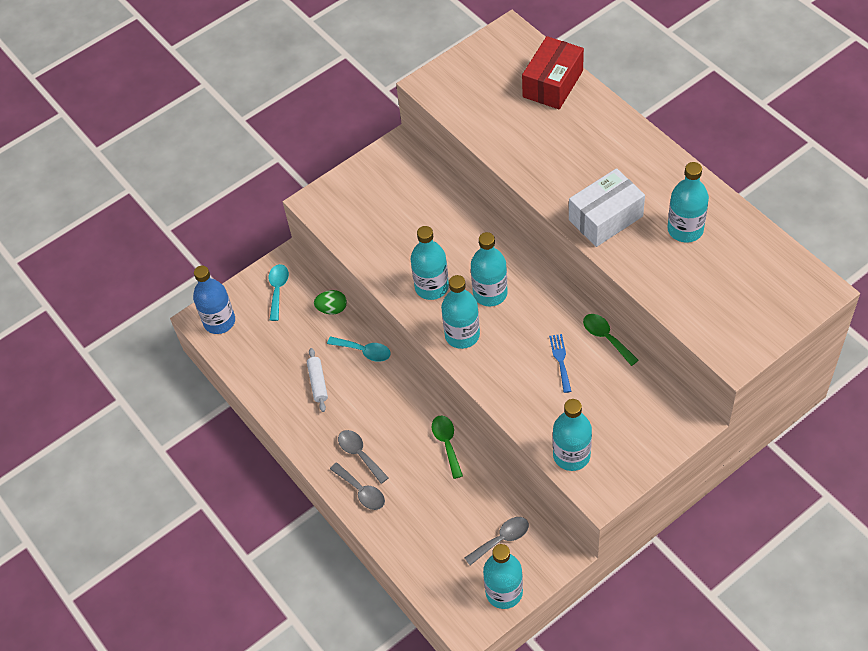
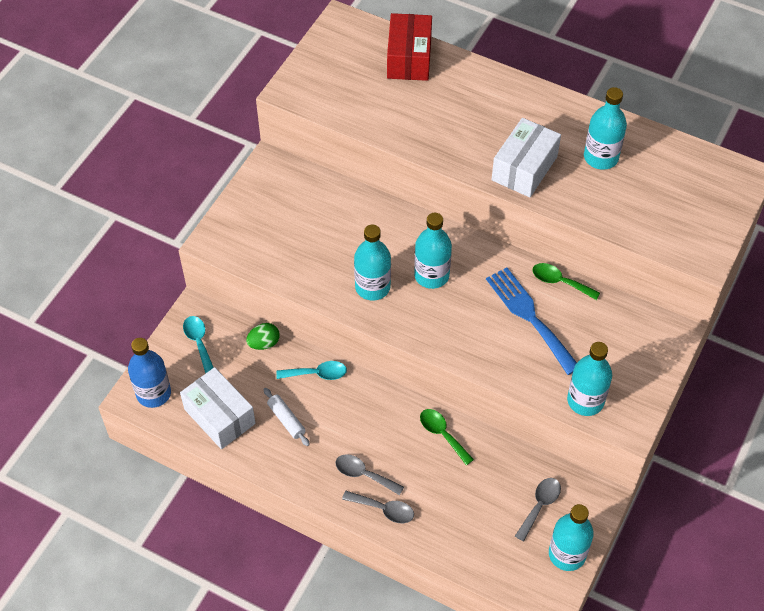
camera: 30 degrees left, 0 degrees up
turquoise bottle [441,275,480,349] -> none
blue fork [549,334,571,393] -> blue fork [486,267,577,375], size x2.01
none -> white box [180,367,256,449]

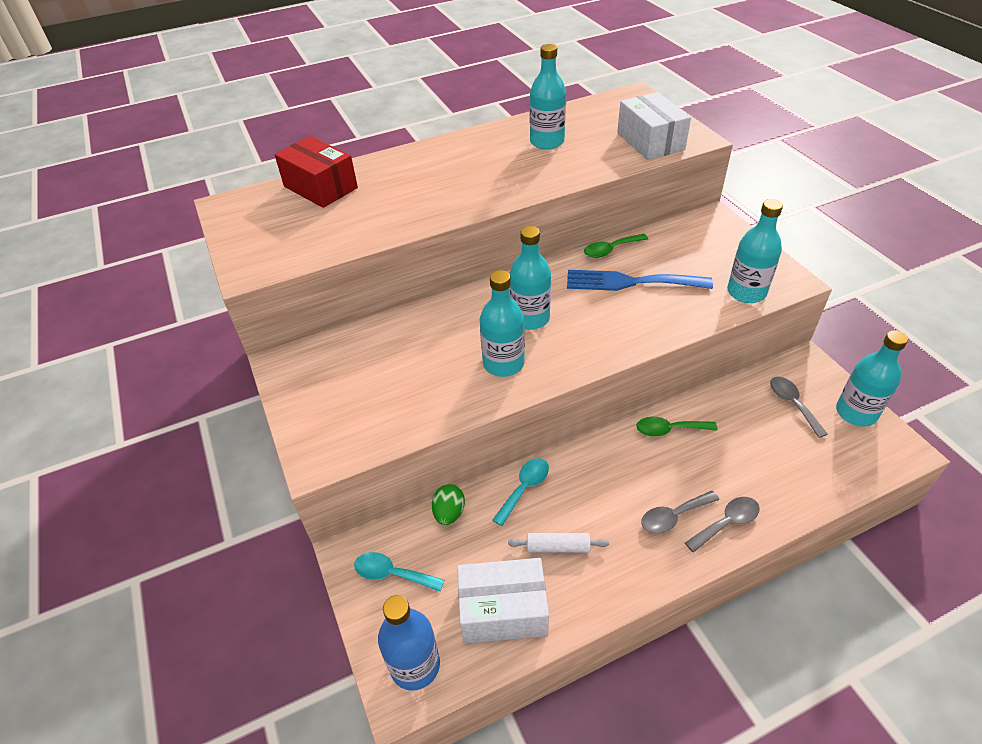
camera: 50 degrees left, 10 degrees down
white box [491,118,561,197] -> white box moved to [617,92,691,160]

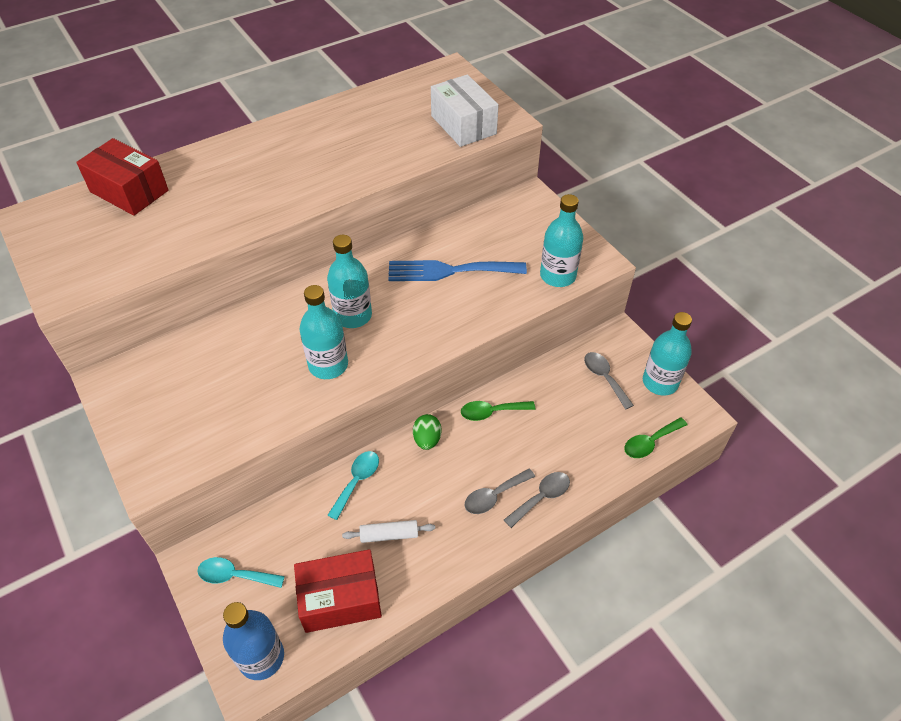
camera: 10 degrees left, 5 degrees up
green egg [432,484,465,525] -> green egg moved to [413,414,441,450]
white box [457,558,549,644] -> red box [294,549,382,633]
turquoise bottle [530,44,566,150] -> none
green spoon [584,234,648,258] -> green spoon moved to [624,418,687,458]

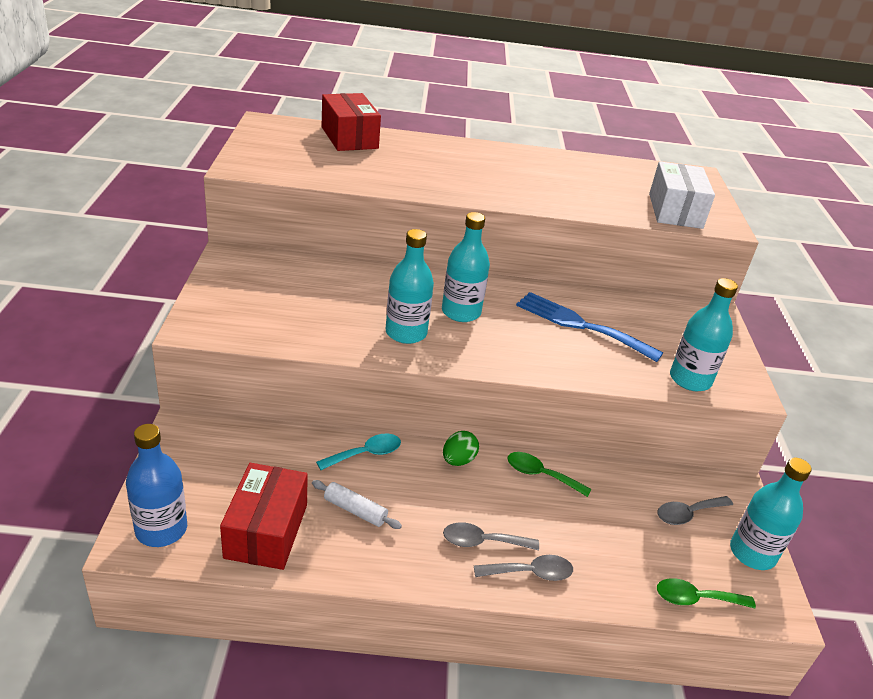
camera: 30 degrees right, 15 degrees down
turquoise spoon [197,557,285,588] -> none
red box [294,549,382,633] -> red box turned 75 degrees clockwise [220,463,308,570]
grey spoon [584,352,634,409] -> grey spoon turned 120 degrees counterclockwise [658,496,733,525]

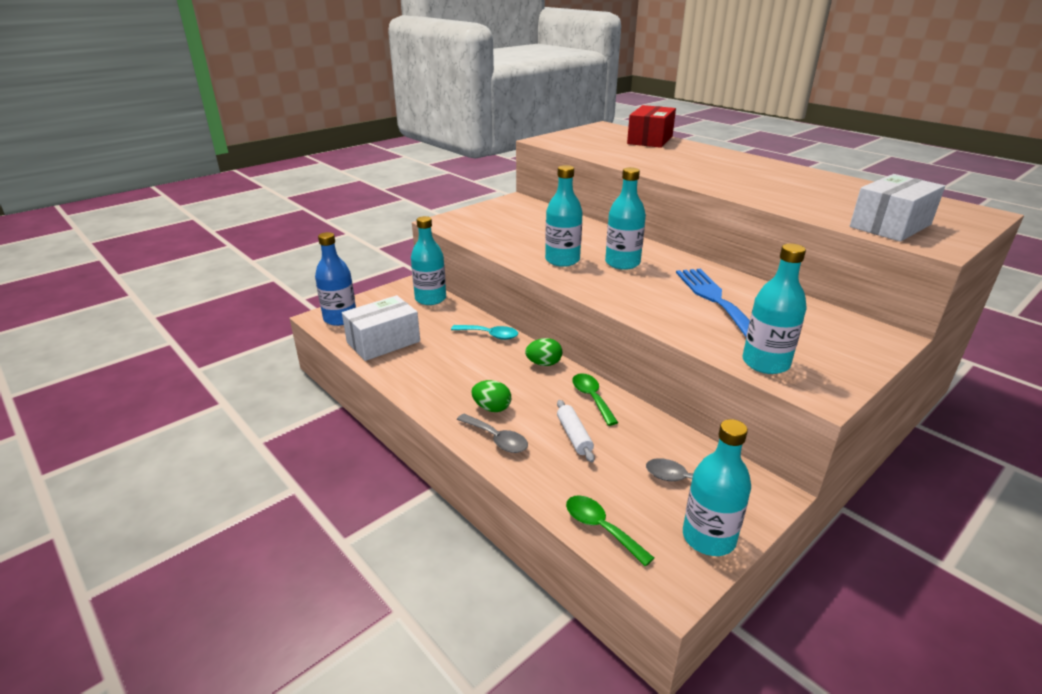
camera: 50 degrees right, 5 degrees down
red box [220,463,308,570] -> white box [342,295,420,361]
white rolling pin [312,480,402,529] -> white rolling pin moved to [557,400,595,462]
grey spoon [443,522,539,550] -> green egg [471,380,511,412]
none -> turquoise bottle [411,216,446,305]

